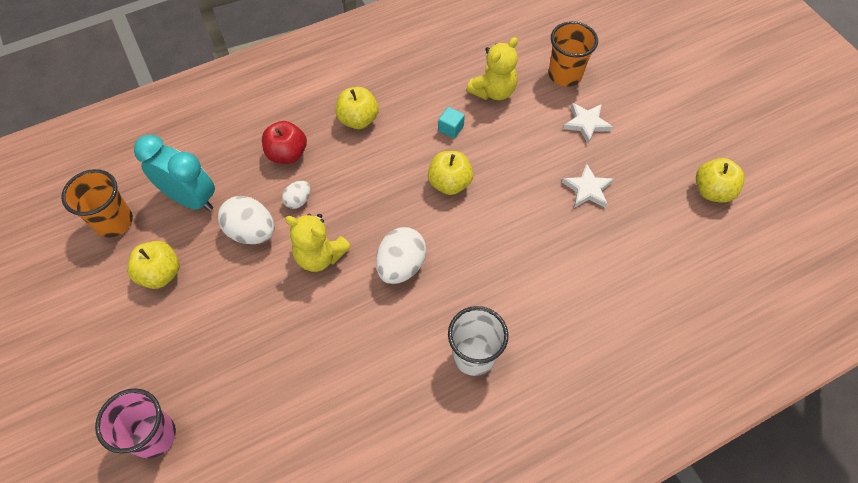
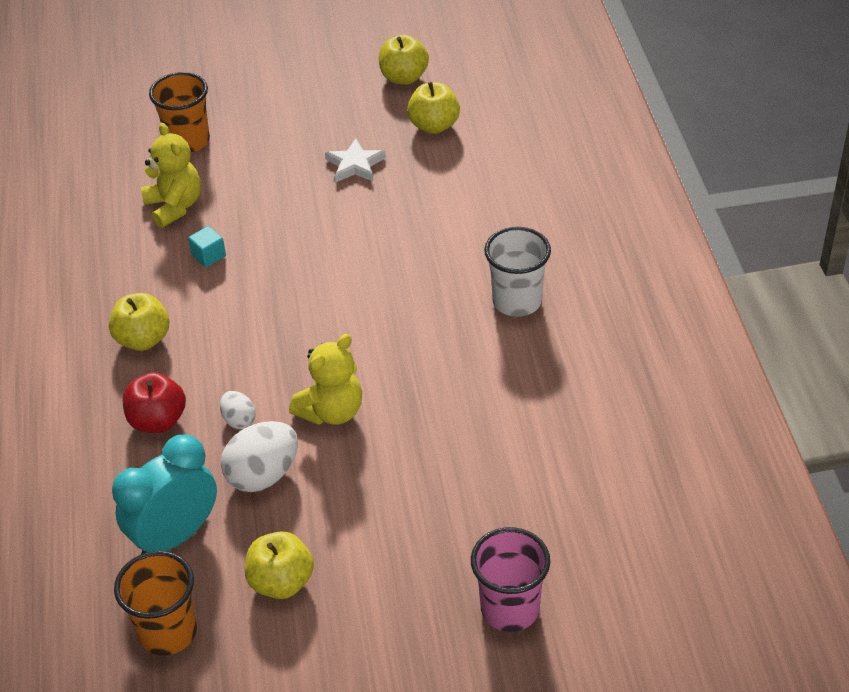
camera: 70 degrees left, 15 degrees down
white egg [376,227,426,284] -> none
yellow apple [428,151,473,195] -> yellow apple moved to [407,82,460,134]
white star [563,103,613,144] -> none

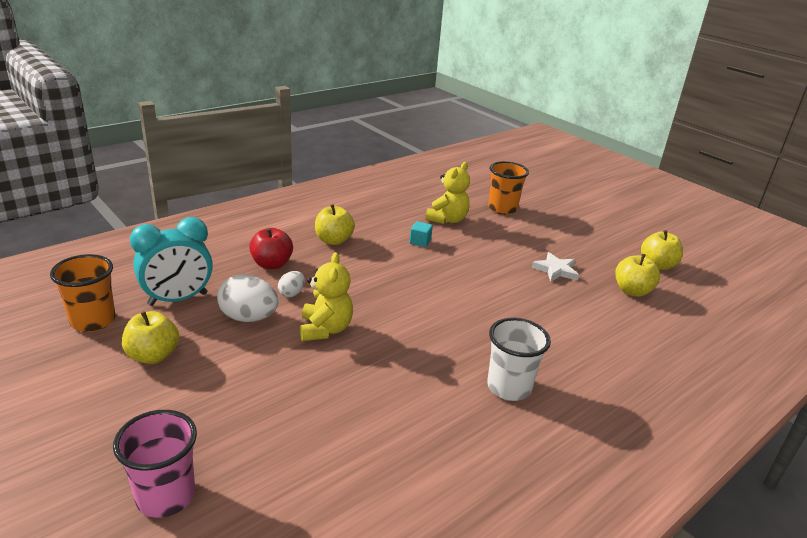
camera: 55 degrees right, 15 degrees down
turquoise clock [112,435,217,554] -> turquoise clock turned 135 degrees clockwise [130,217,213,306]
yellow teddy bear [289,334,362,425] -> yellow teddy bear turned 105 degrees counterclockwise [300,252,353,341]

